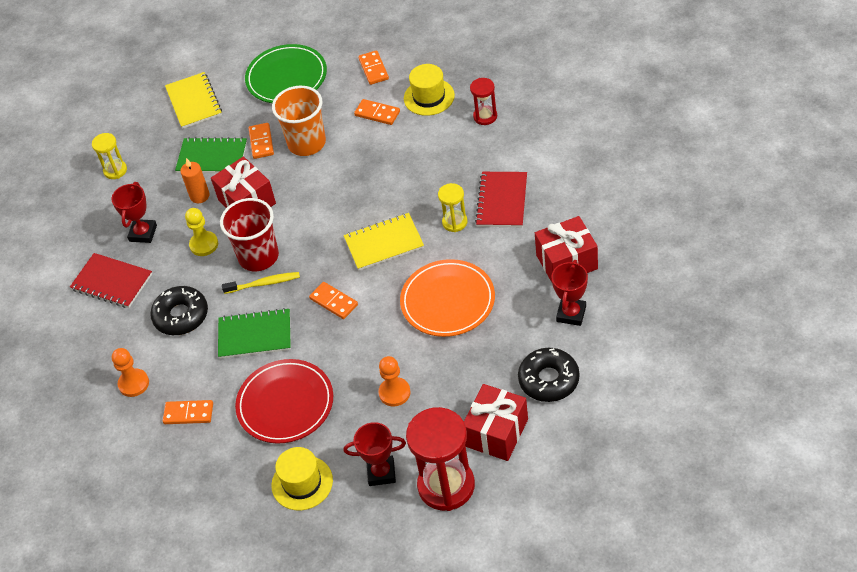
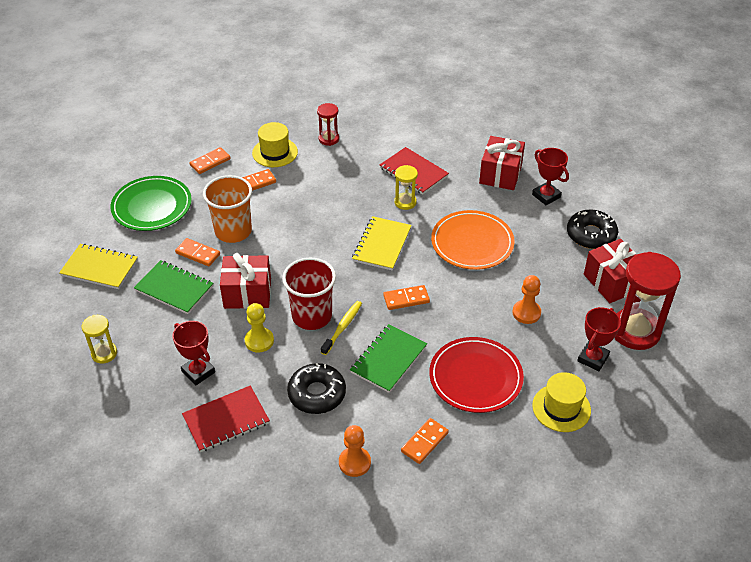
camera: 60 degrees left, 5 degrees down
green notebook [175,137,247,173] -> green notebook turned 75 degrees clockwise [134,260,214,314]
orange candle [180,158,210,203] -> none
orange domino [358,50,389,85] -> orange domino turned 60 degrees counterclockwise [189,147,231,174]

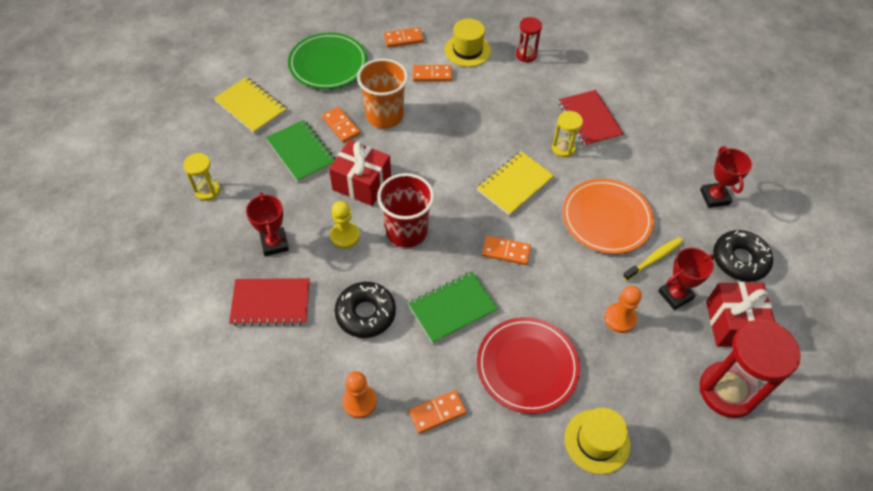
camera: 25 degrees right, 10 degrees up
yellow toothbrush [321,301,362,355] -> yellow toothbrush moved to [623,237,683,281]
red gift [479,136,525,190] -> none
red trophy [577,307,621,371] -> red trophy moved to [658,248,715,310]

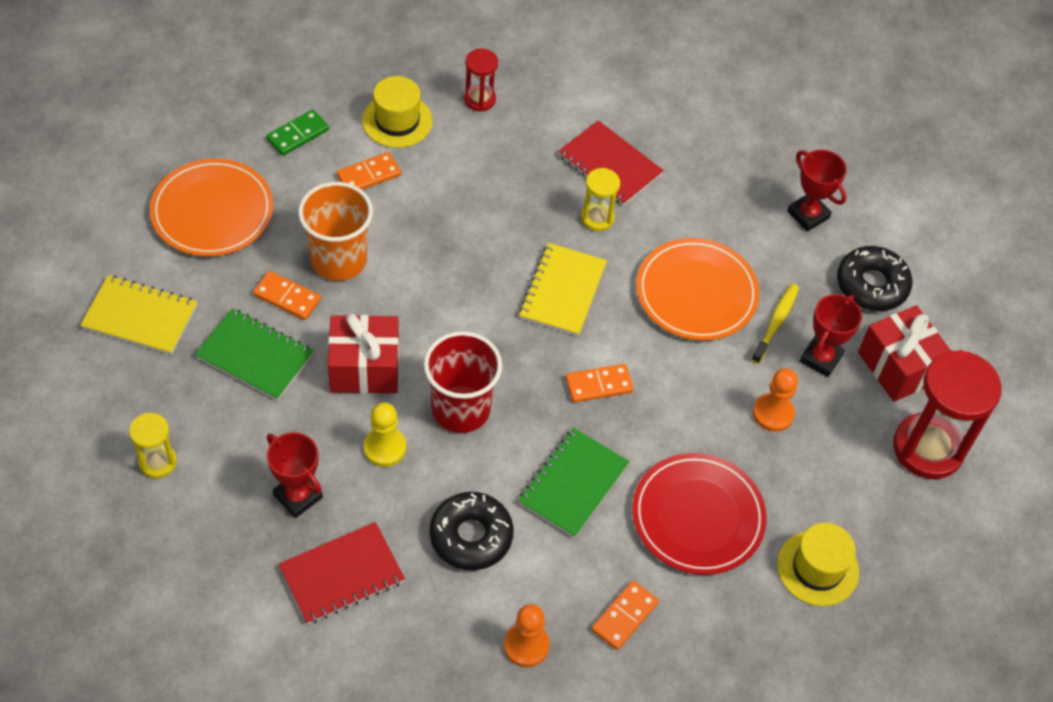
camera: 30 degrees left, 0 degrees up
green plate [288,33,367,89] -> orange plate [150,159,273,256]
orange domino [383,27,424,47] -> green domino [266,109,329,156]

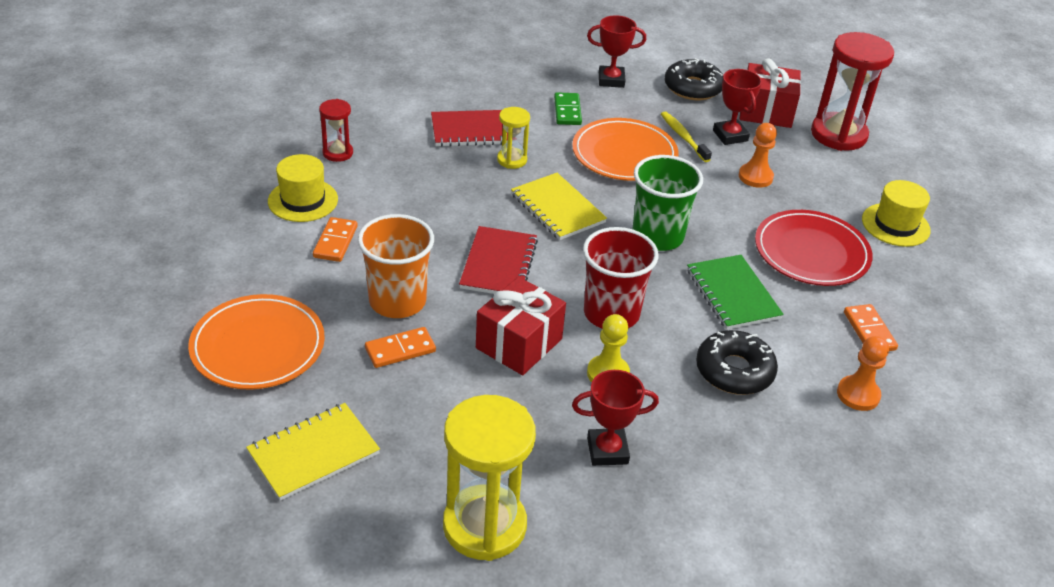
camera: 50 degrees left, 15 degrees down
yellow hourglass [129,413,177,478] -> yellow hourglass [443,395,536,561], size x1.98
green notebook [195,308,314,401] -> none
green domino [266,109,329,156] -> green domino moved to [554,92,582,125]
red notebook [279,522,405,624] -> red notebook moved to [459,226,538,294]
orange domino [565,364,634,403] -> green cup [633,155,703,251]

